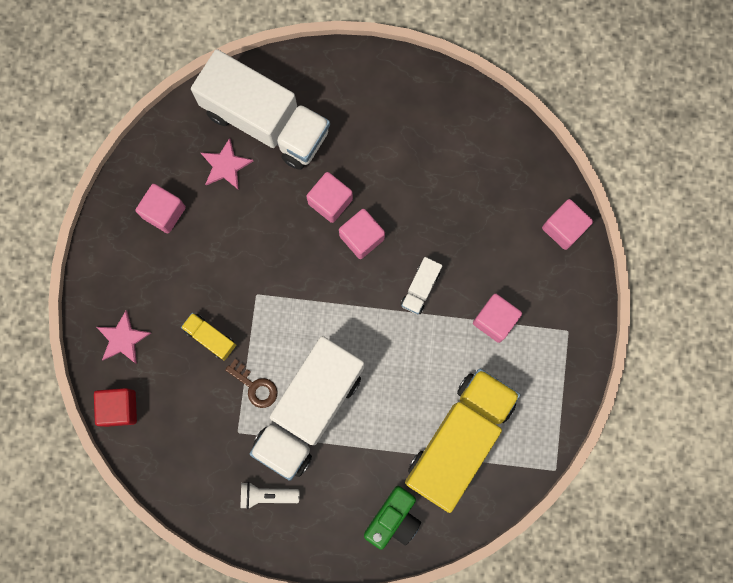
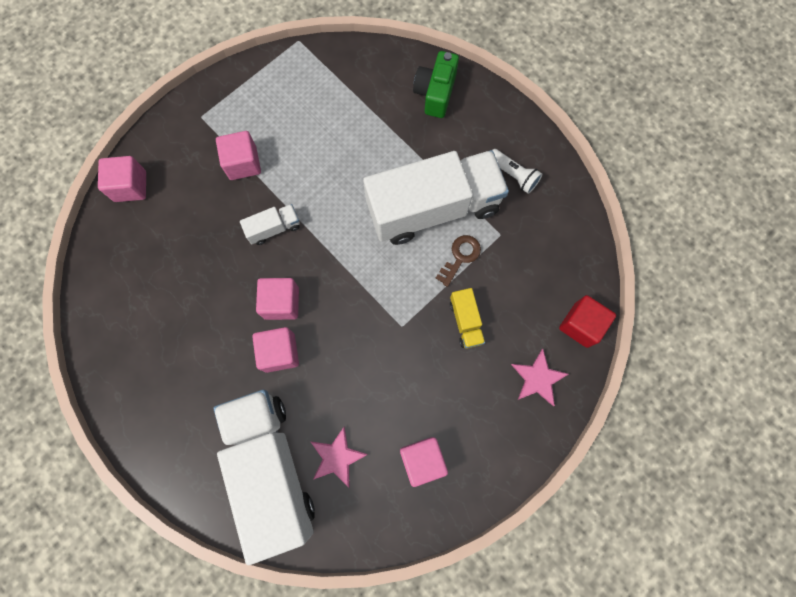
camera: 140 degrees left, 5 degrees down
brown key [225,359,277,408] -> brown key turned 45 degrees clockwise [435,235,481,287]
green camera [364,486,421,550] -> green camera turned 60 degrees counterclockwise [413,51,459,118]
yellow truck [405,369,520,513] -> none

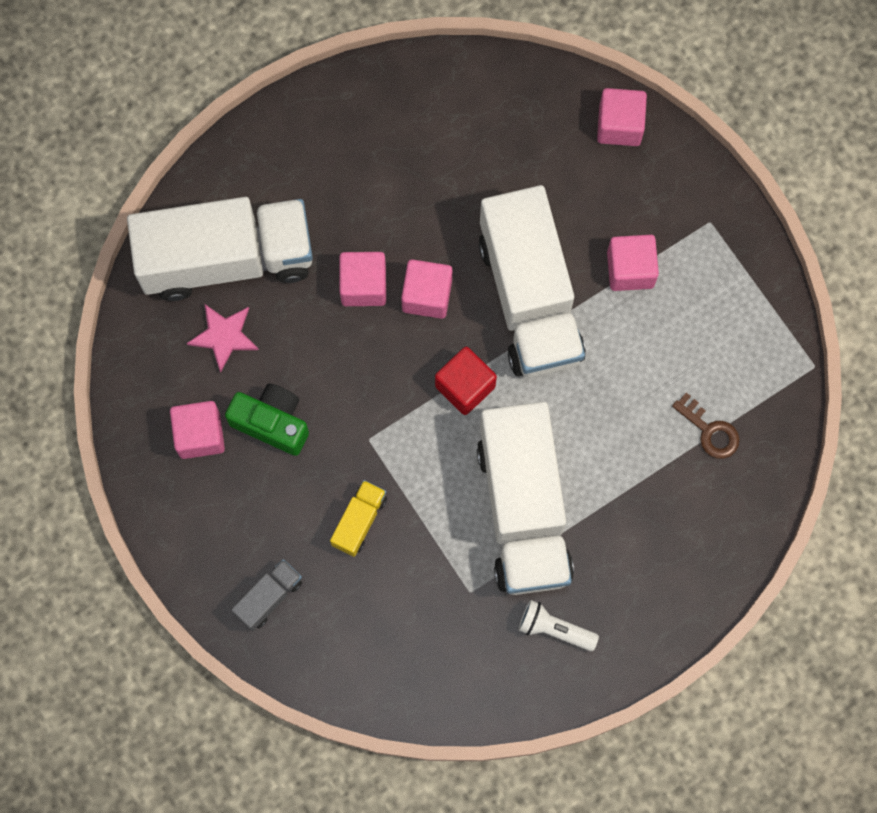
camera: 100 degrees right, 0 degrees up
white truck [240,204,300,245] -> white truck [479,185,586,377], size x2.45
green camera [413,51,459,118] -> green camera moved to [225,384,309,456]
brown key [435,235,481,287] -> brown key moved to [672,393,740,459]
yellow truck [450,288,485,349] -> yellow truck turned 120 degrees clockwise [330,480,387,557]
white flashlight [492,149,542,194] -> white flashlight turned 60 degrees clockwise [518,600,599,651]
pink star [511,349,568,406] -> grey truck [231,559,302,631]
red cube [559,295,616,348] -> red cube moved to [435,347,497,415]

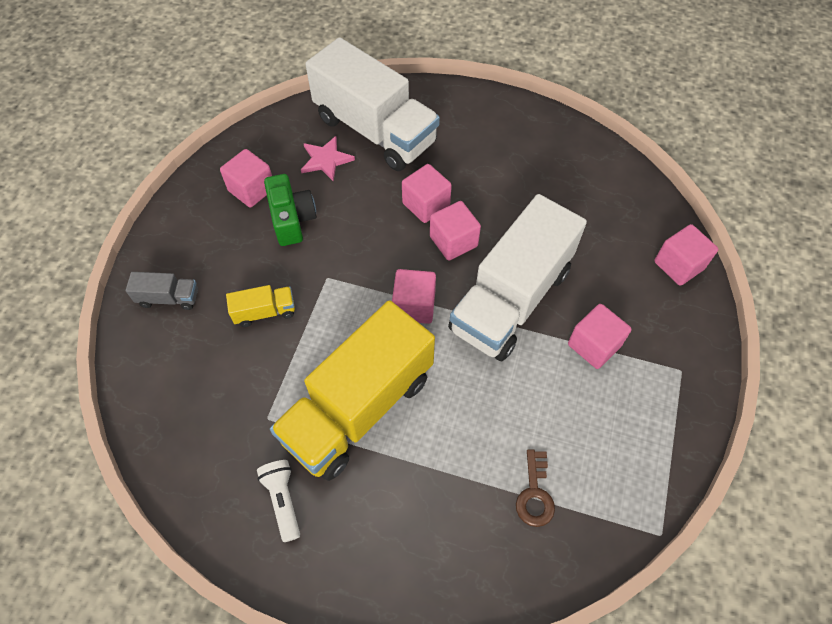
camera: 50 degrees right, 15 degrees down
red cube [435,347,497,415] -> pink cube [392,269,436,324]
white truck [477,402,574,595] -> yellow truck [270,300,435,481]

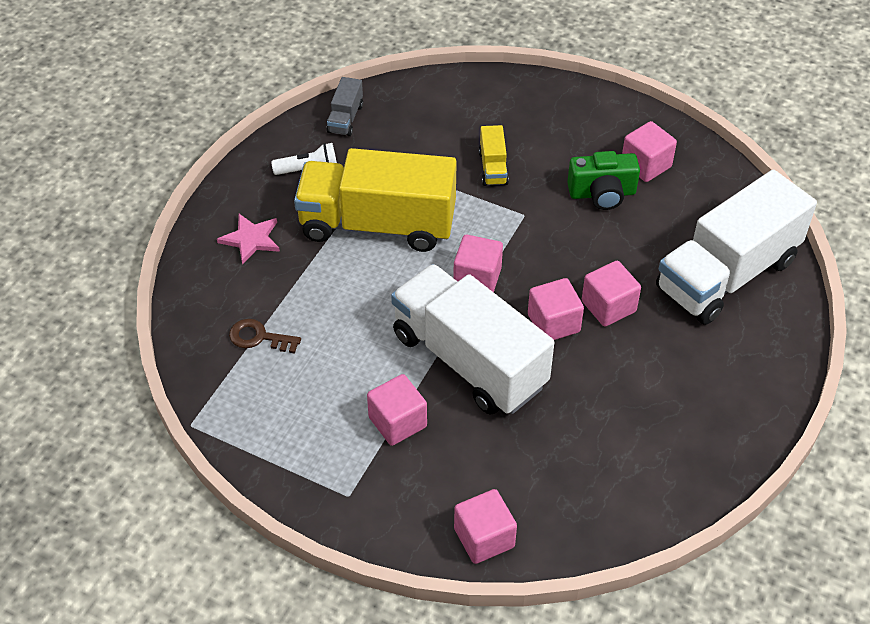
camera: 100 degrees right, 10 degrees down
grey truck [126,272,198,310] -> grey truck moved to [327,77,363,136]
yellow truck [270,300,435,481] -> yellow truck turned 45 degrees counterclockwise [294,148,457,252]
pink star [301,136,355,182] -> pink star moved to [217,214,280,265]

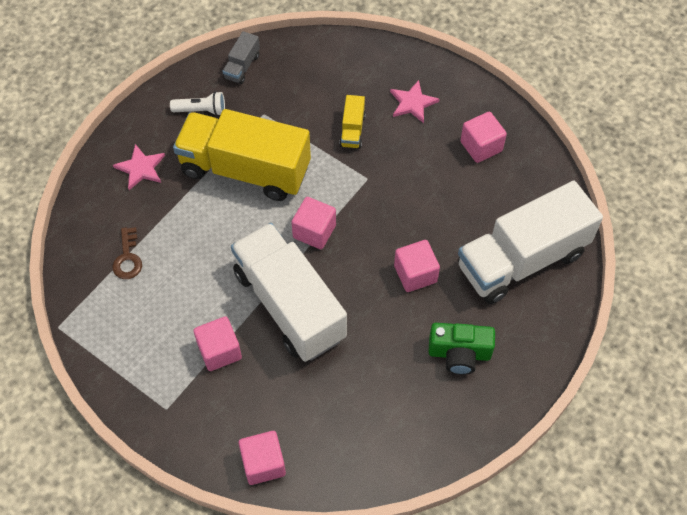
camera: 10 degrees right, 10 degrees up
brown key [229,319,301,353] -> brown key turned 120 degrees counterclockwise [112,227,142,279]
pink cube [528,278,584,340] -> none
green camera [567,151,640,210] -> green camera moved to [429,323,495,375]
none -> pink star [390,80,440,123]

